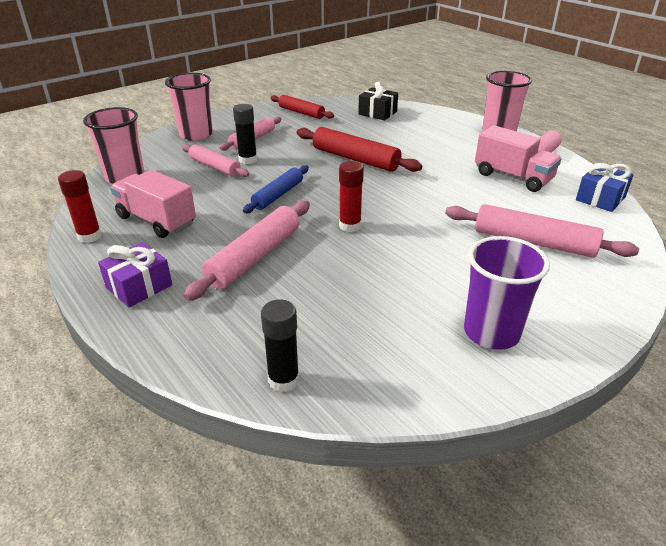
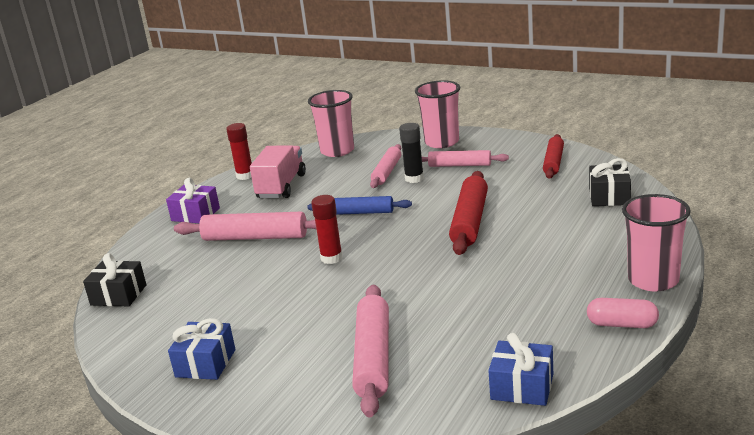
camera: 70 degrees right, 10 degrees down
black glue stick [261,299,299,392] -> black gift [83,253,146,306]
purple cup [464,236,550,350] -> blue gift [168,318,236,380]
pink truck [475,125,562,192] -> none

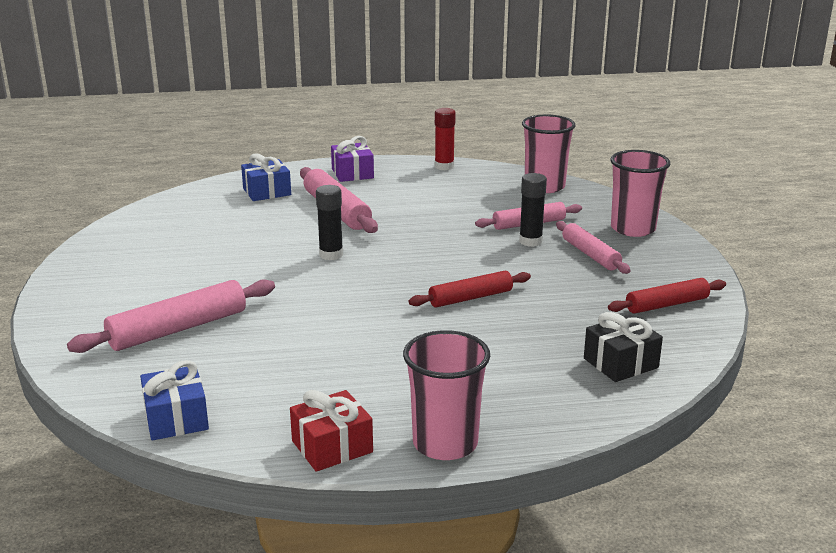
camera: 50 degrees right, 0 degrees up
black gift [83,253,146,306] -> none
blue gift [168,318,236,380] -> blue gift moved to [241,153,291,201]
pink truck [250,145,306,198] -> none
blue rolling pin [307,196,412,215] -> none
red glue stick [311,195,343,264] -> black glue stick [316,185,343,260]
red rolling pin [449,171,488,255] -> red rolling pin [409,271,531,308], size x0.66
pink capsule [587,298,659,328] -> red gift [290,390,373,472]

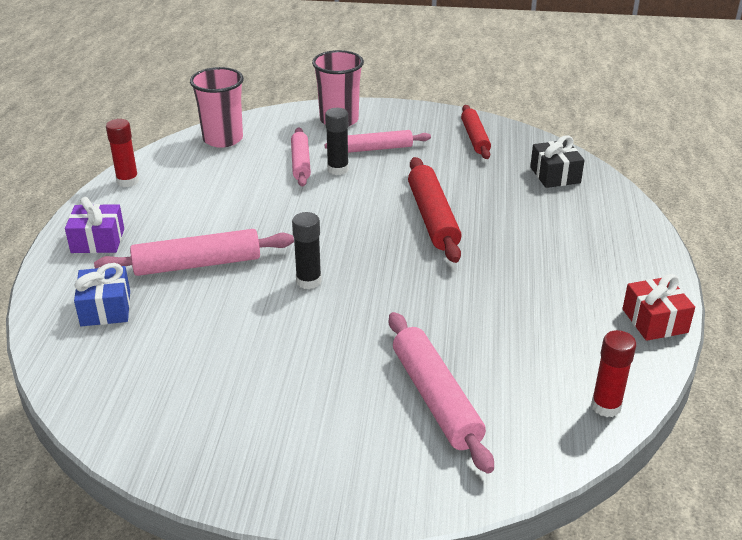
camera: 75 degrees left, 10 degrees up
blue gift [140,360,209,440] -> red glue stick [591,330,636,417]
pink cup [403,330,490,460] -> none
red rolling pin [409,271,531,308] -> red rolling pin [408,157,462,263], size x1.52

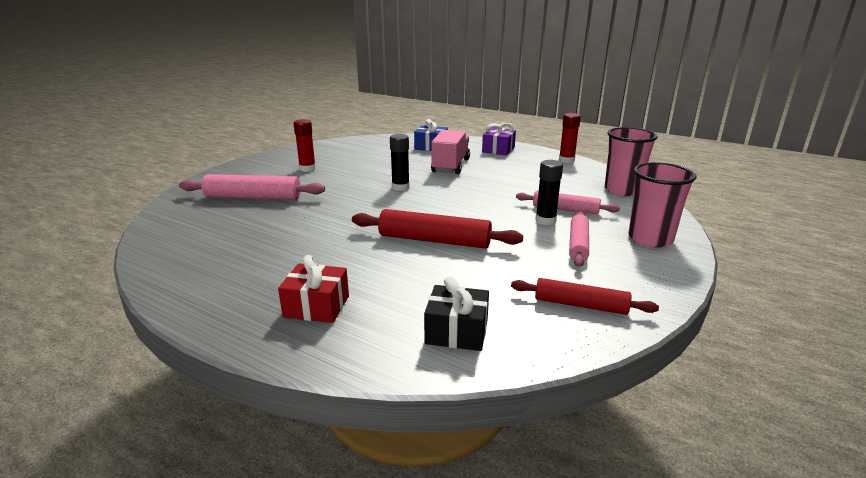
camera: 115 degrees right, 10 degrees down
pink rolling pin [94,229,294,276] -> pink truck [431,130,470,174]
red glue stick [591,330,636,417] -> red glue stick moved to [294,119,316,172]
red gift [622,274,695,341] -> red gift moved to [278,255,349,323]

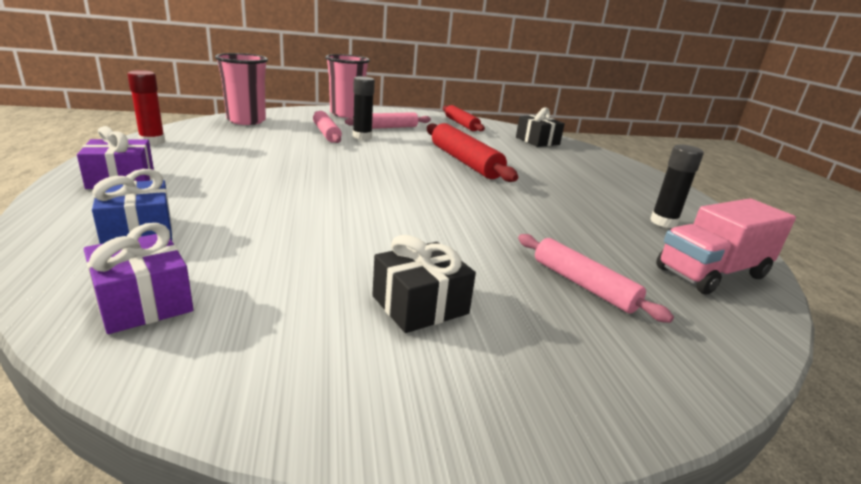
camera: 135 degrees left, 0 degrees up
pink rolling pin [179,174,325,200] -> pink rolling pin [518,234,674,323], size x0.66
red gift [278,255,349,323] -> none
red glue stick [294,119,316,172] -> black gift [372,235,476,333]
black glue stick [390,134,410,191] -> black glue stick moved to [650,144,704,228]
pink truck [431,130,470,174] -> pink truck moved to [656,198,796,294]
none -> purple gift [84,223,193,334]

